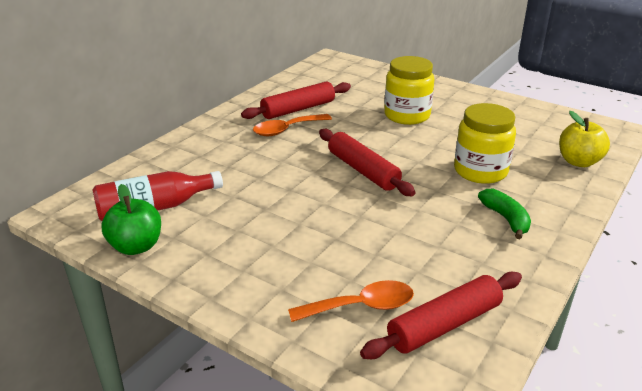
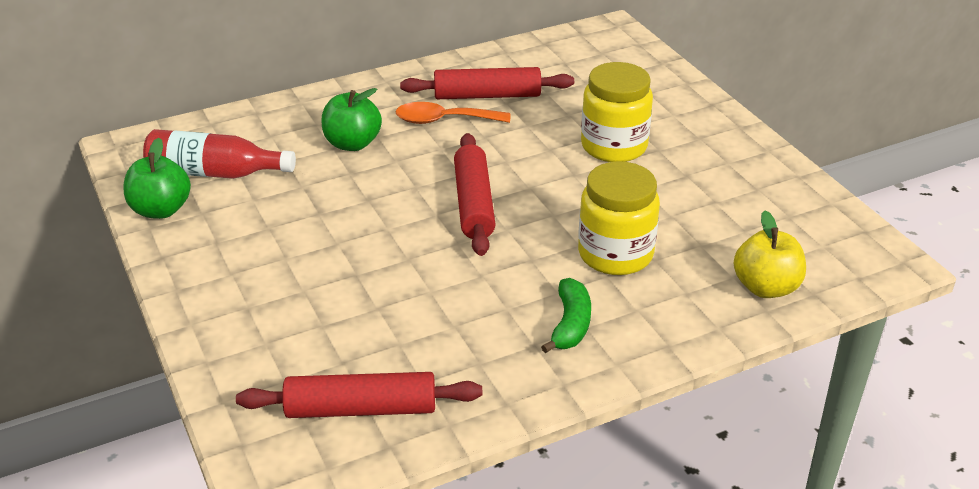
camera: 30 degrees right, 5 degrees up
orange spoon [288,280,414,322] -> none
none -> green apple [322,88,382,151]

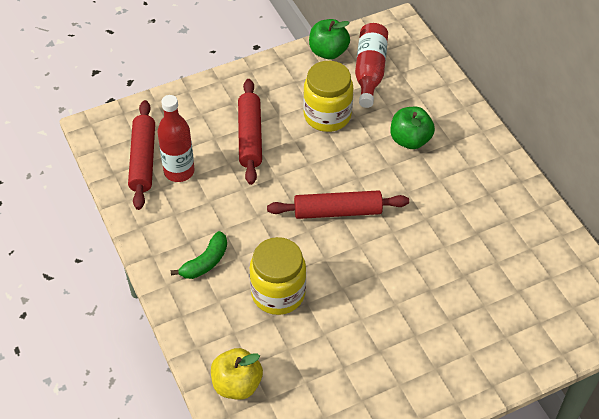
camera: 90 degrees right, 15 degrees up
orange spoon [395,102,510,124] -> none
red rolling pin [400,67,574,99] -> red rolling pin moved to [238,79,262,185]
green banana [541,278,591,353] -> green banana turned 60 degrees counterclockwise [171,231,227,279]
yellow jar [581,62,653,162] -> yellow jar moved to [303,61,353,132]
none -> red bottle [158,95,194,182]

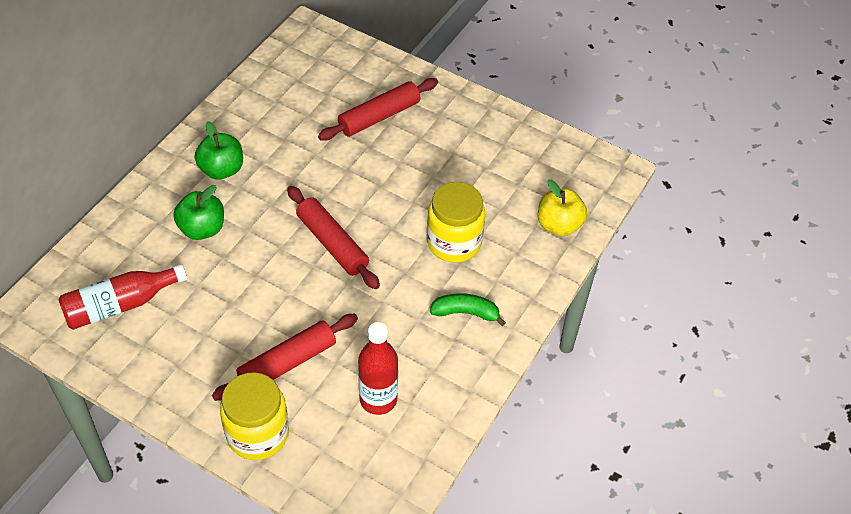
camera: 125 degrees left, 0 degrees up
red rolling pin [128,100,155,210] -> red rolling pin moved to [318,78,438,141]
yellow jar [303,61,353,132] -> yellow jar moved to [220,372,289,460]
green apple [309,19,350,59] -> green apple moved to [195,121,243,179]

